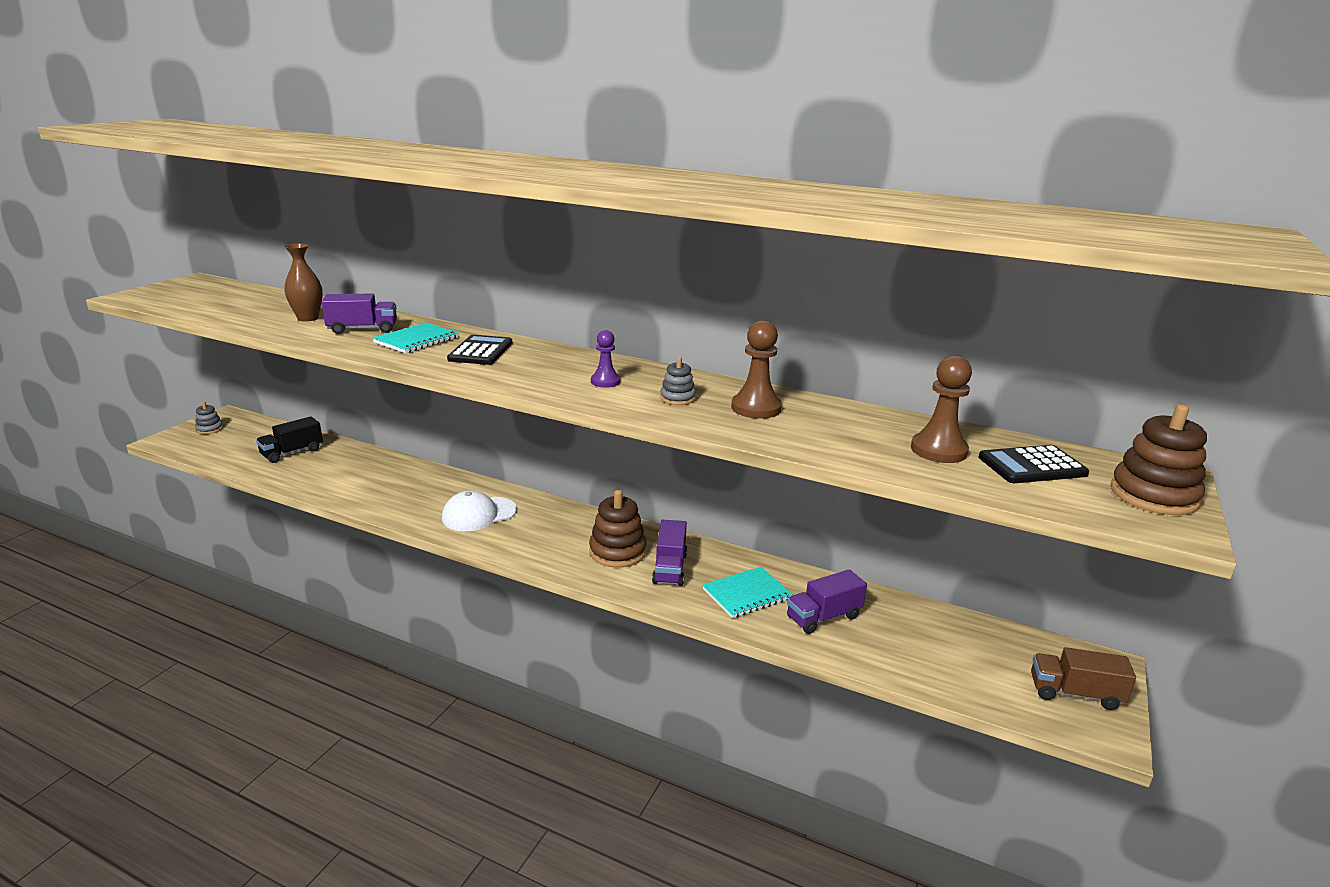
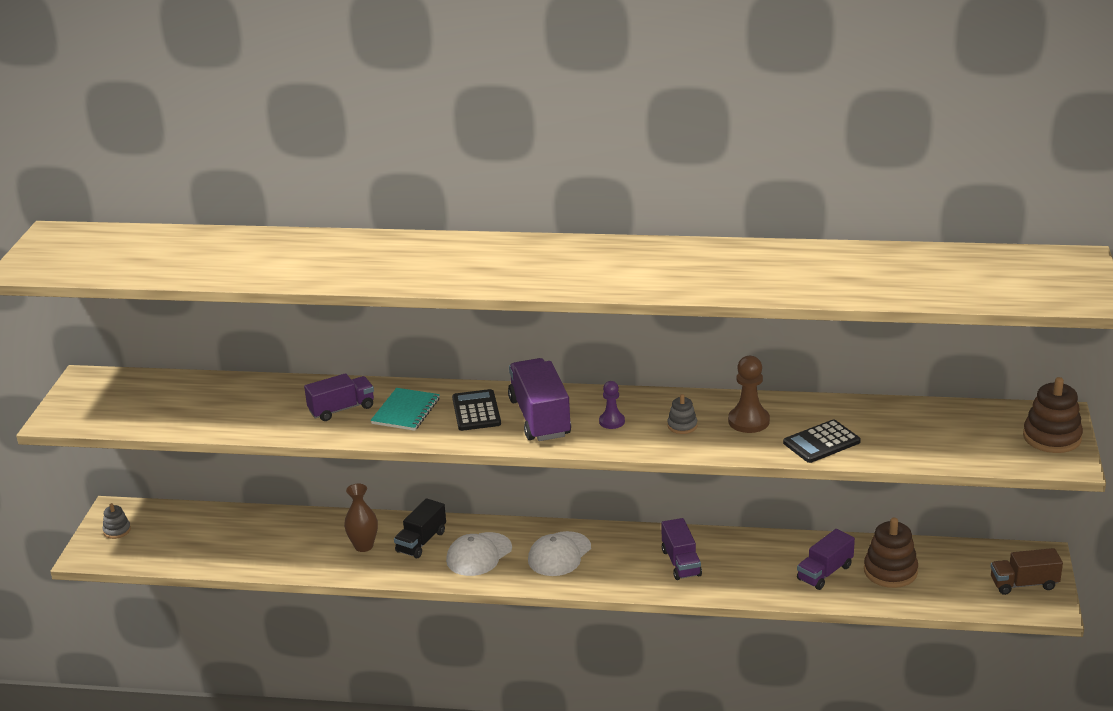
camera: 15 degrees left, 5 degrees up
black truck [256,416,323,463] -> black truck moved to [394,498,446,558]
brown vase [284,243,323,322] -> brown vase moved to [344,484,378,552]
brown stacking toy [589,490,646,568] -> brown stacking toy moved to [864,518,918,588]
turquoise notebook [703,567,793,618] -> none
brown pawn [911,355,972,463] -> none
black calculator [978,445,1089,483] -> black calculator moved to [783,419,861,463]
none -> purple truck [508,358,571,441]
none -> white cap [528,531,591,576]

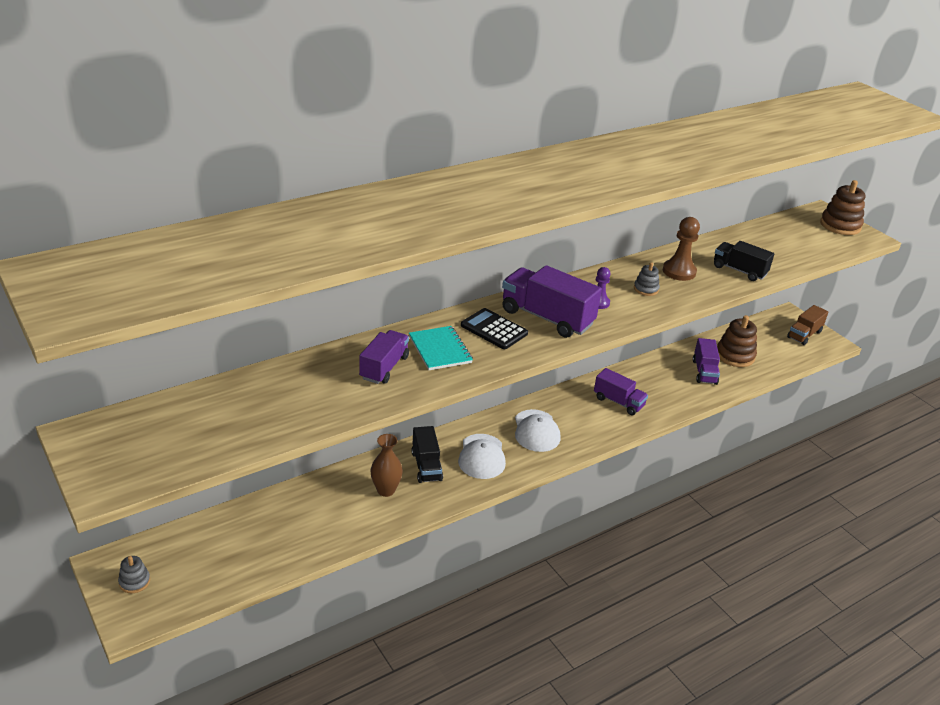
camera: 45 degrees left, 5 degrees up
black calculator [783,419,861,463] -> black truck [714,241,774,281]

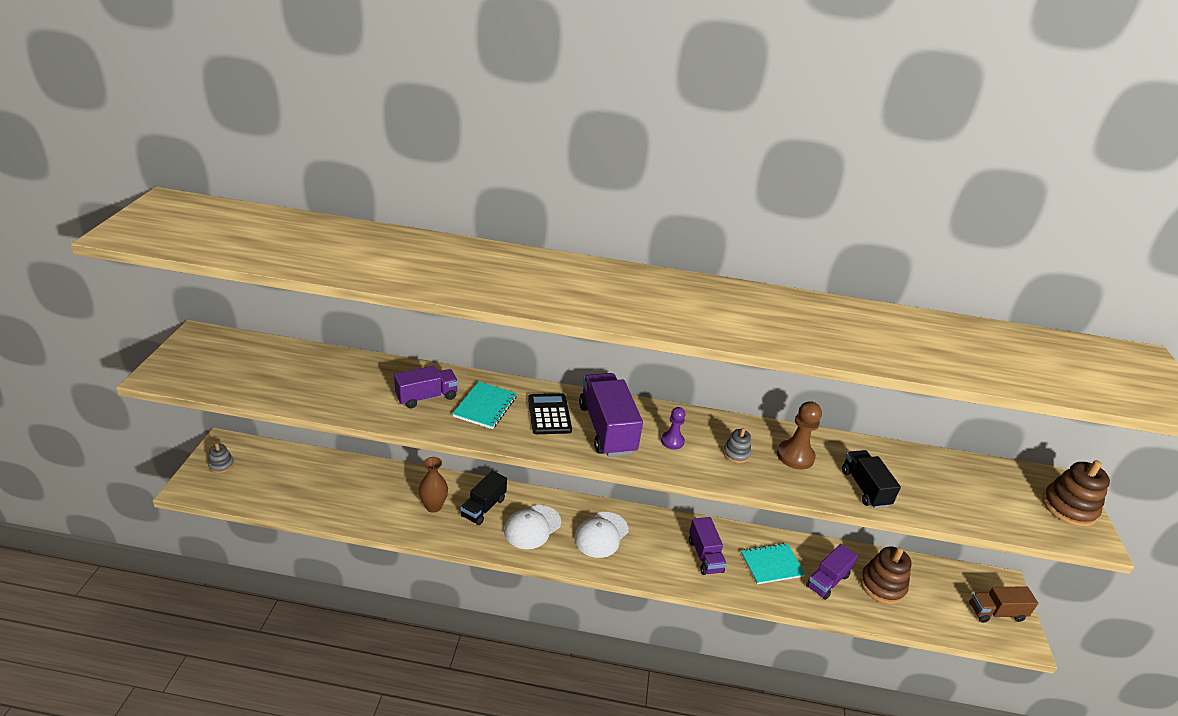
camera: 40 degrees right, 0 degrees up
none -> turquoise notebook [741,543,806,584]

